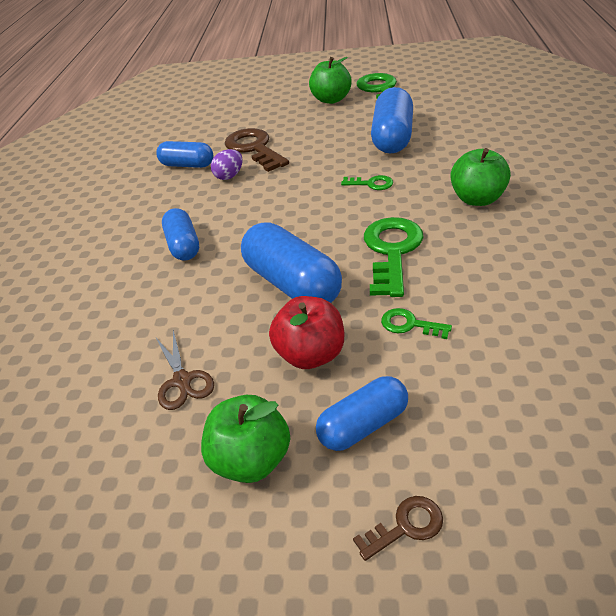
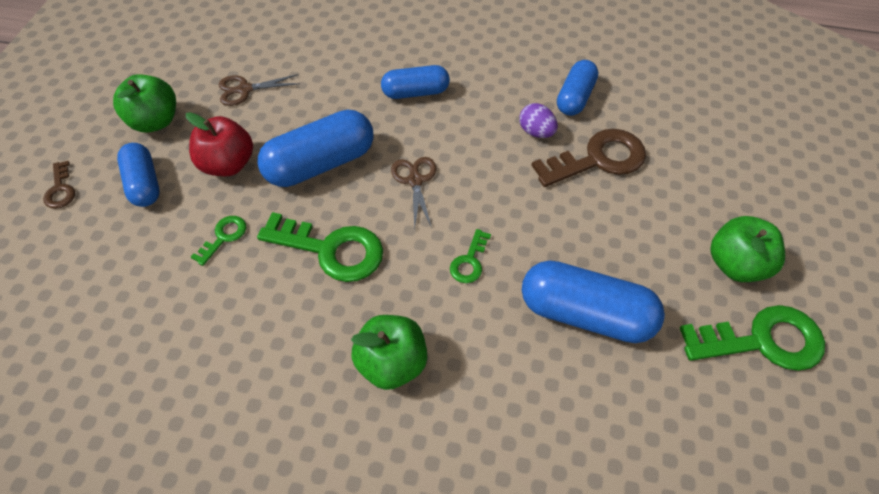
camera: 95 degrees right, 15 degrees up
none -> brown scissors [391,157,436,230]

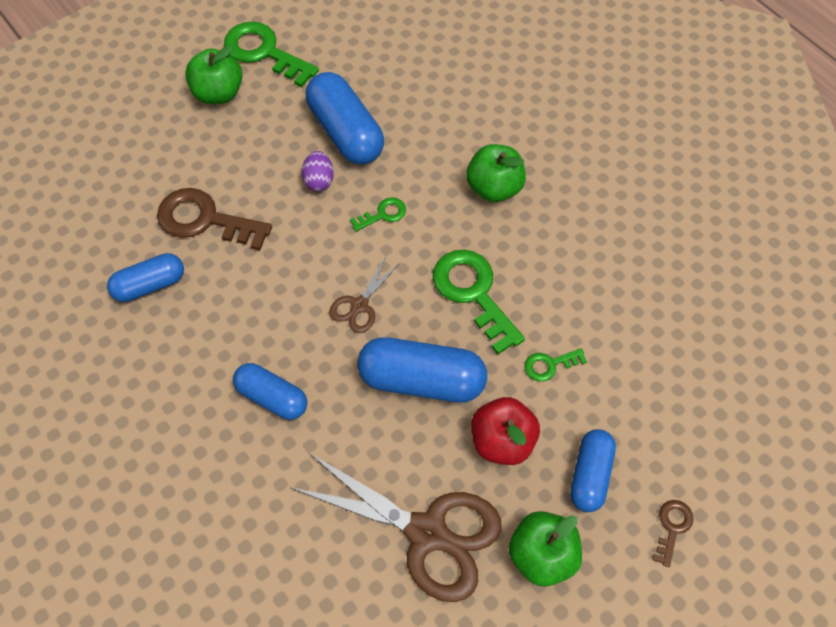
camera: 140 degrees left, 5 degrees up
brown scissors [219,74,300,106] -> brown scissors [290,452,501,602], size x2.08
purple egg [519,103,558,138] -> purple egg moved to [302,151,334,192]

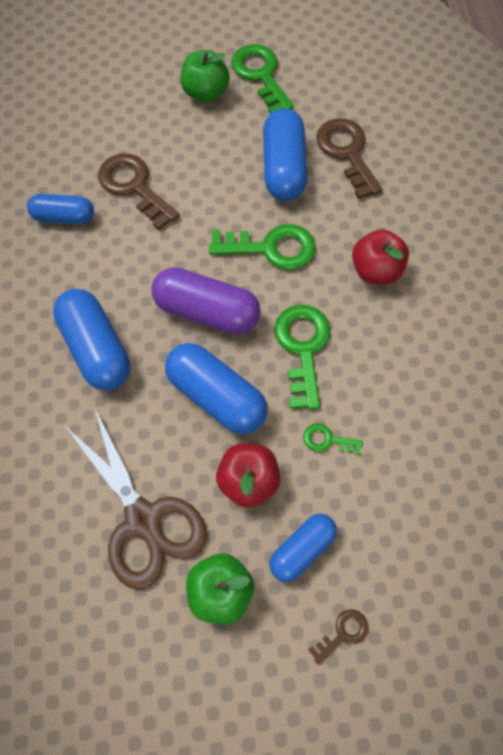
camera: 30 degrees right, 5 degrees up
blue capsule [233,363,307,420] -> blue capsule [53,289,130,391], size x1.59
purple egg [302,151,334,192] -> none
brown scissors [329,256,400,333] -> purple capsule [152,267,261,335]
green key [350,197,406,232] -> green key [209,224,316,270], size x2.02
green apple [466,144,526,202] -> red apple [352,229,409,284]
none -> brown key [316,118,383,199]

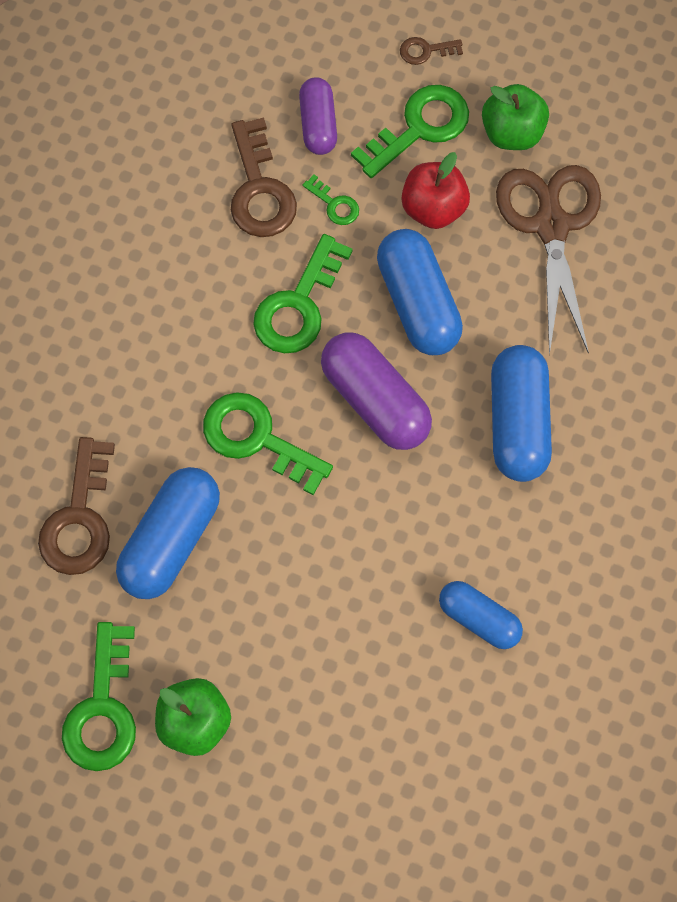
camera: 150 degrees left, 5 degrees up
brown key [98,153,180,230] -> brown key moved to [231,118,297,237]
blue capsule [270,514,337,582] -> green key [351,85,469,178]
red apple [352,229,409,284] -> none
none -> purple capsule [299,77,337,155]

